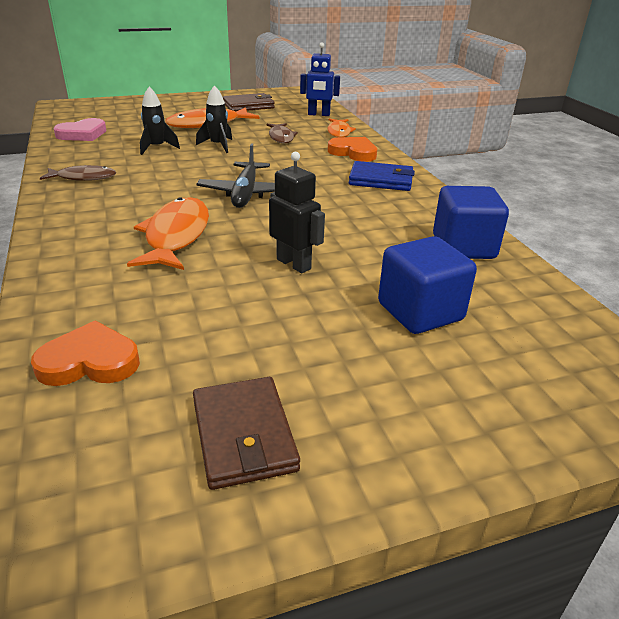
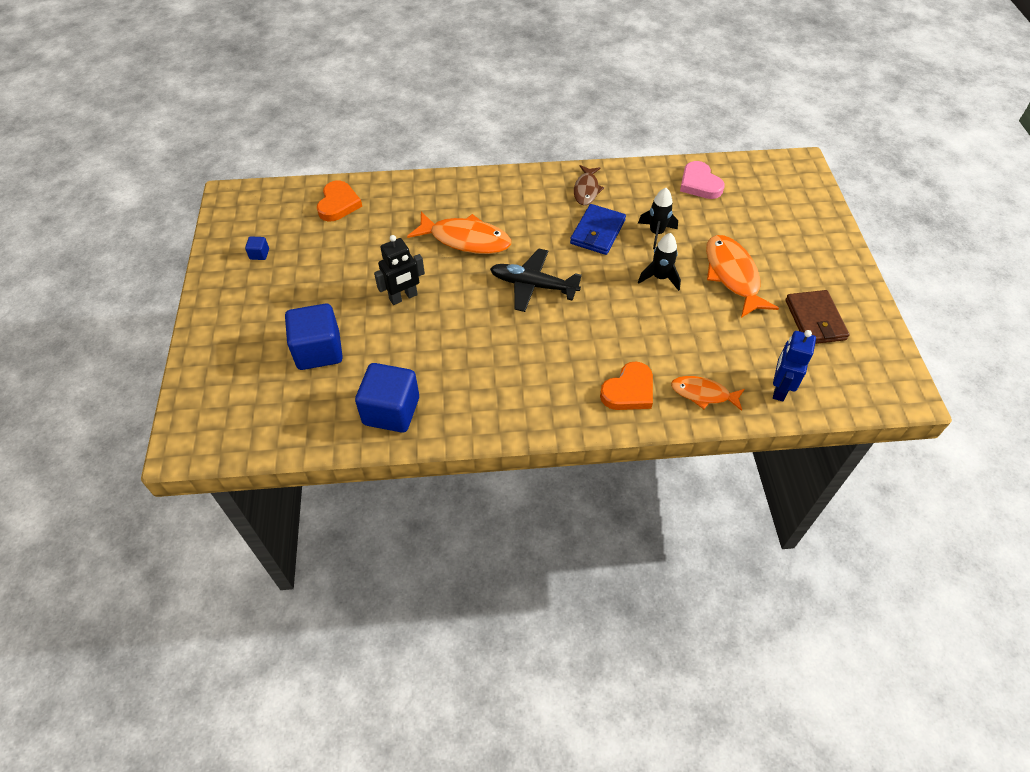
camera: 105 degrees right, 20 degrees up
brown wallet [193,377,300,490] -> blue cube [245,237,269,260]
brown fish [267,123,298,143] -> none
blue wallet [349,161,415,191] -> blue wallet moved to [570,204,626,255]

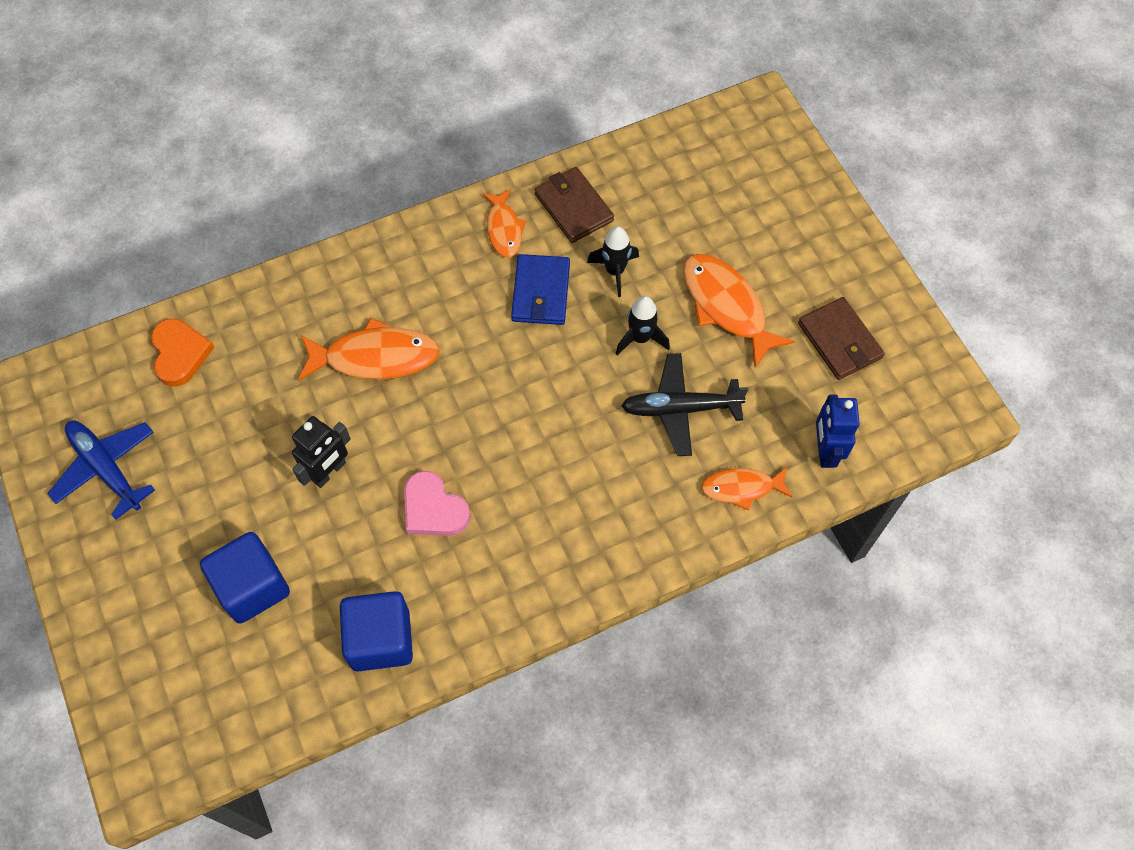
camera: 20 degrees left, 10 degrees up
blue cube [245,237,269,260] -> blue plane [47,421,155,520]
black plane [490,248,582,312] -> black plane moved to [621,353,749,456]
brown fish [574,165,604,205] -> orange fish [482,189,527,258]
orange heart [600,362,653,410] -> none
pink heart [680,161,725,199] -> pink heart moved to [404,470,471,536]
none -> brown wallet [535,167,614,243]

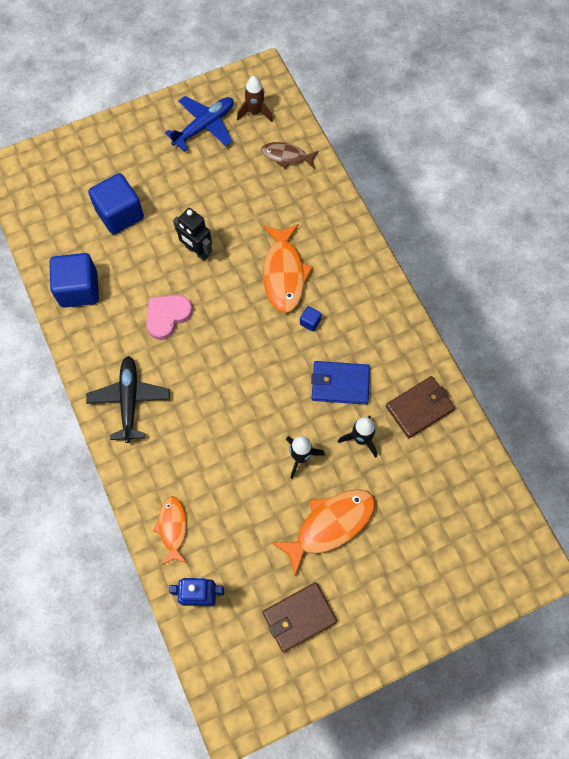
camera: 90 degrees right, 5 degrees up
orange heart [151,319,215,387] -> brown fish [261,142,319,169]
orange fish [482,189,527,258] -> none
black plane [621,353,749,456] -> black plane moved to [86,356,170,443]
none -> brown rocket [237,76,273,122]
none -> blue cube [300,306,321,331]

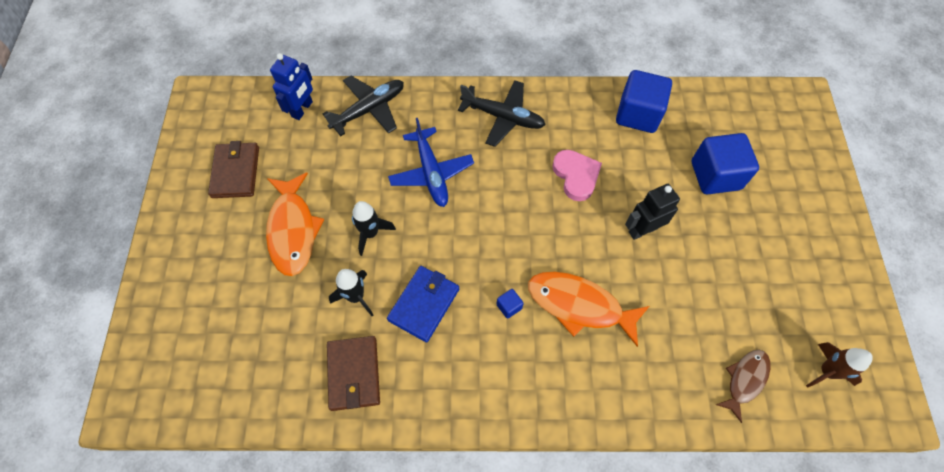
camera: 115 degrees right, 5 degrees down
orange fish [153,496,187,565] -> black plane [323,76,404,136]
blue plane [165,96,234,151] -> blue plane moved to [388,118,474,207]

